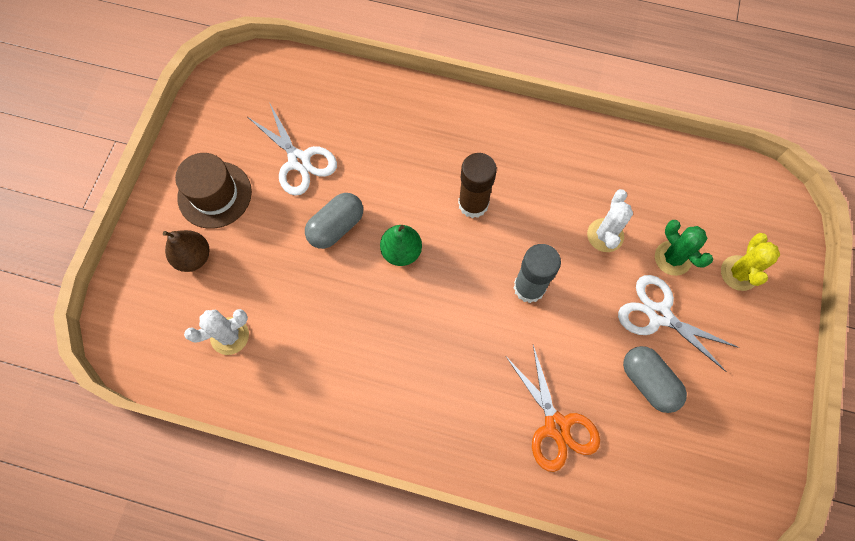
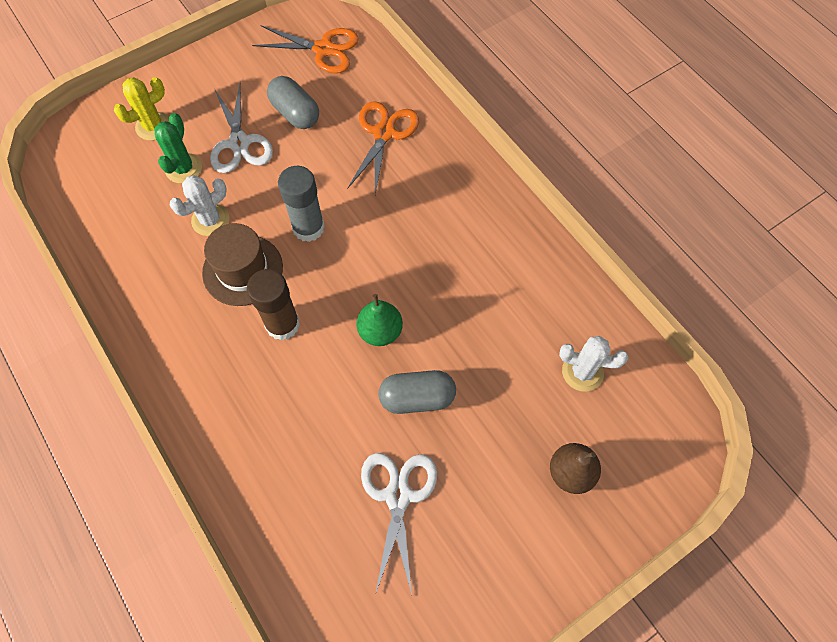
camera: 140 degrees left, 5 degrees down
brown hat [175,153,252,229] -> brown hat moved to [202,223,283,306]
grey capsule [623,346,687,413] -> grey capsule turned 45 degrees counterclockwise [267,76,319,129]
none -> orange scissors [252,25,359,73]

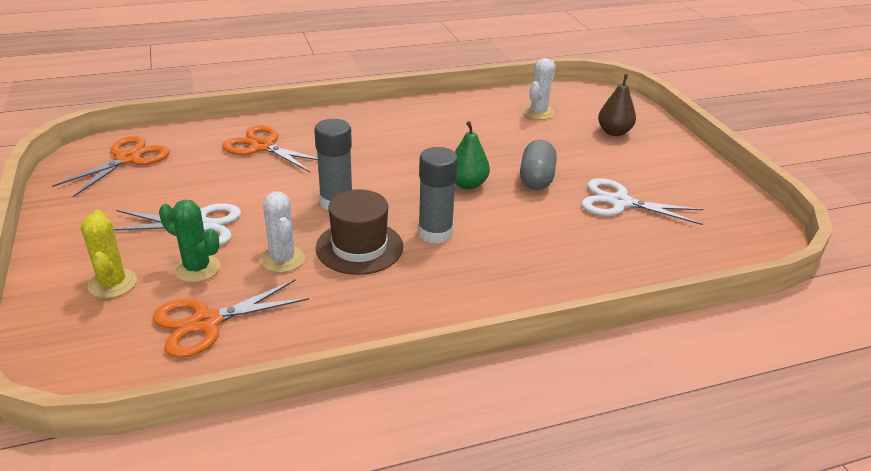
camera: 75 degrees left, 30 degrees down
brown glue stick [247,269,300,341] -> grey glue stick [418,147,458,244]
grey capsule [267,76,319,129] -> none
none -> orange scissors [153,279,309,358]

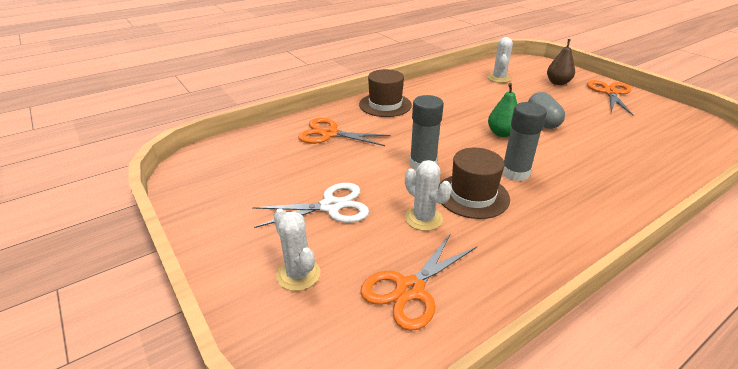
camera: 15 degrees left, 0 degrees up
orange scissors [52,136,170,197] -> orange scissors moved to [587,80,633,115]
yellow cactus [81,210,137,298] -> white cactus [273,208,320,291]
green cactus [159,200,220,283] -> none
white scissors [582,178,704,225] -> none
none -> brown hat [359,69,412,117]

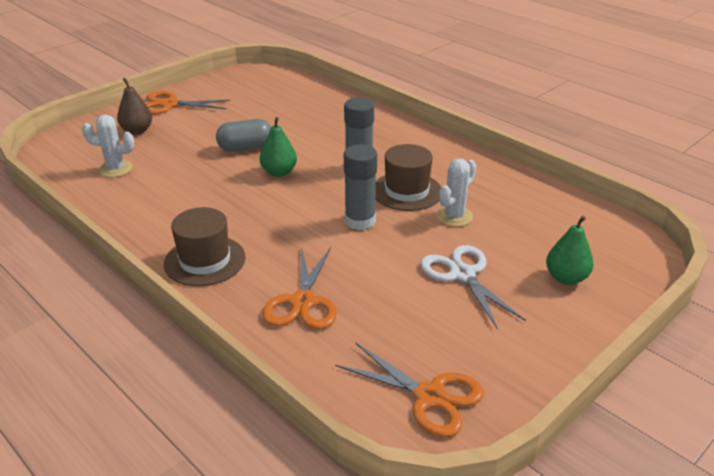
camera: 100 degrees left, 0 degrees up
white cactus [273,208,320,291] -> green pear [546,216,594,285]
orange scissors [360,233,477,331] -> orange scissors moved to [335,342,484,437]

